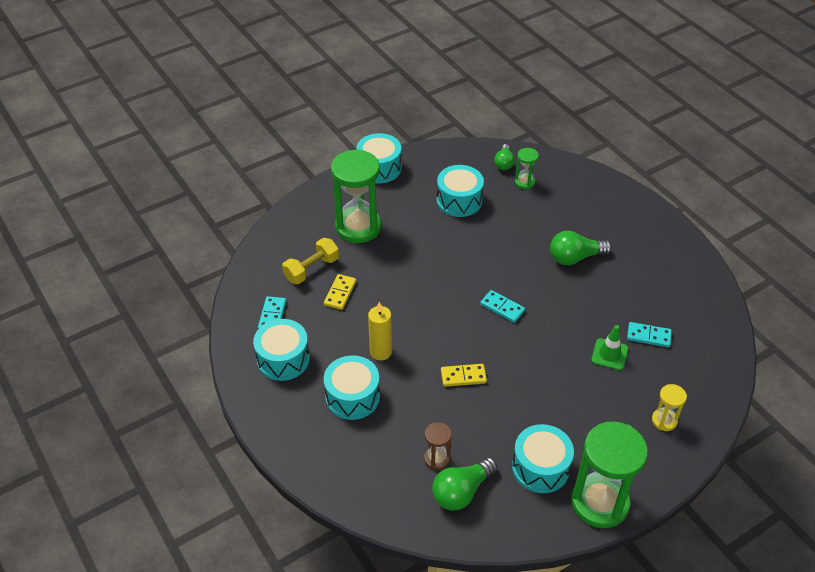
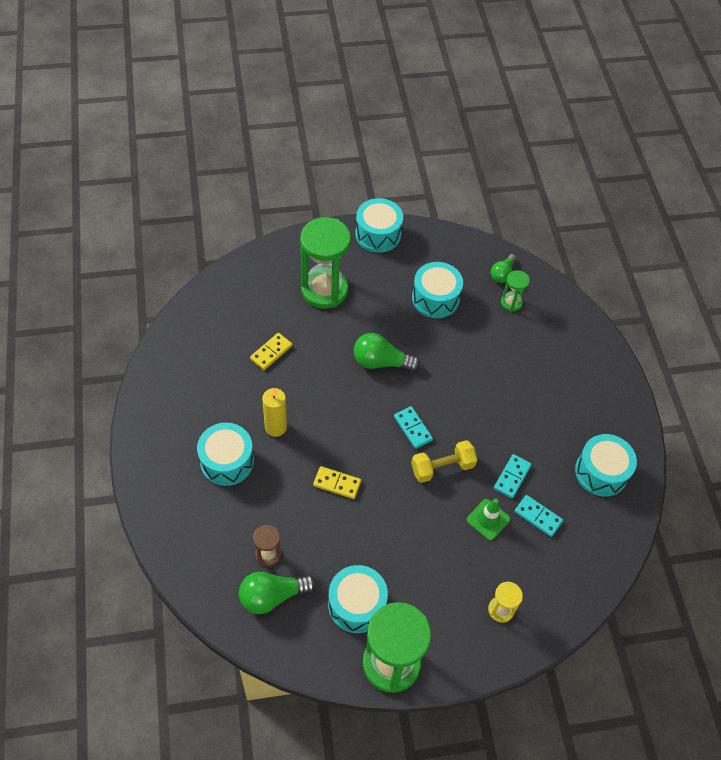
camera: 20 degrees right, 10 degrees up
turquoise drum [253,319,310,381] -> turquoise drum moved to [575,434,637,497]
turquoise domino [258,296,286,329] -> turquoise domino moved to [494,454,532,499]
yellow dumbbell [282,238,339,284] -> yellow dumbbell moved to [411,440,477,483]
green light bulb [550,231,612,265] -> green light bulb moved to [354,333,420,371]

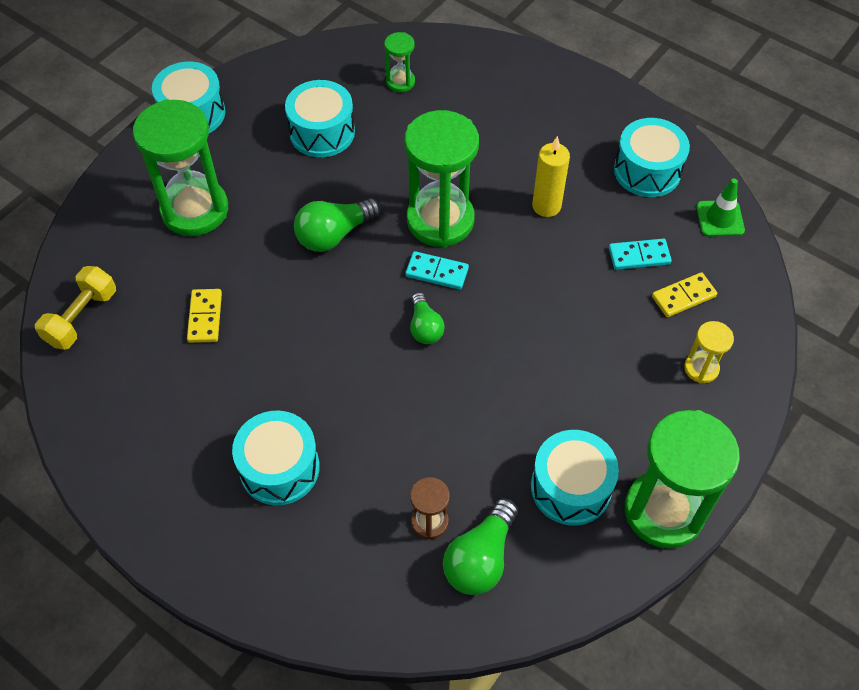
camera: 40 degrees left, 0 degrees up
yellow candle [262,388,287,437] -> yellow candle moved to [532,136,570,217]
yellow domino [313,466,361,499] -> yellow domino moved to [652,272,717,317]
yellow dumbbell [411,440,477,483] -> yellow dumbbell moved to [35,266,116,350]
green traffic cone [467,499,510,540] -> green traffic cone moved to [696,179,745,236]
green light bulb [491,254,517,283] -> green light bulb moved to [410,292,445,344]
turquoise domino [494,454,532,499] -> none
none -> green hourglass [404,110,479,248]

